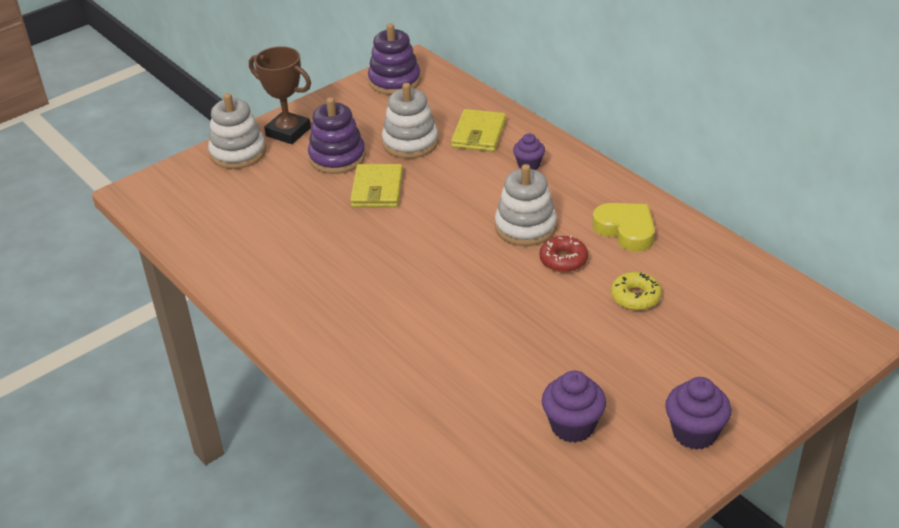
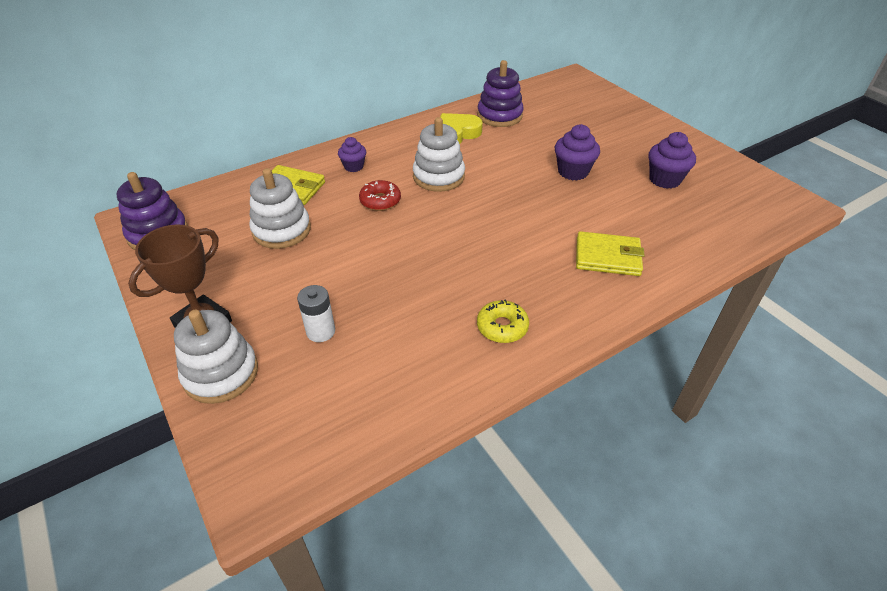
camera: 85 degrees left, 5 degrees up
purple stacking toy [308,97,366,174] -> purple stacking toy moved to [477,60,524,127]
yellow wallet [350,164,403,207] -> yellow wallet moved to [576,231,645,276]
red donut [539,236,588,272] -> red donut moved to [359,180,401,211]
yellow donut [611,272,662,310] -> yellow donut moved to [477,299,529,343]
purple cupcake [665,377,731,450] -> purple cupcake moved to [555,124,600,181]
none -> white battery [297,285,335,342]

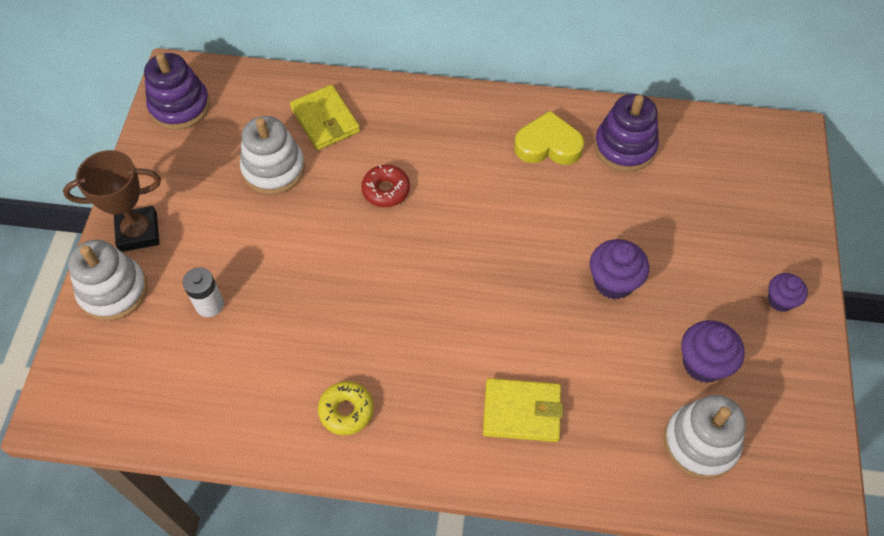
camera: 40 degrees right, 15 degrees up
purple cupcake [338,137,366,172] -> purple cupcake moved to [768,273,808,312]
white stacking toy [413,117,465,192] -> white stacking toy moved to [664,395,746,479]
yellow wallet [576,231,645,276] -> yellow wallet turned 45 degrees counterclockwise [483,378,563,442]

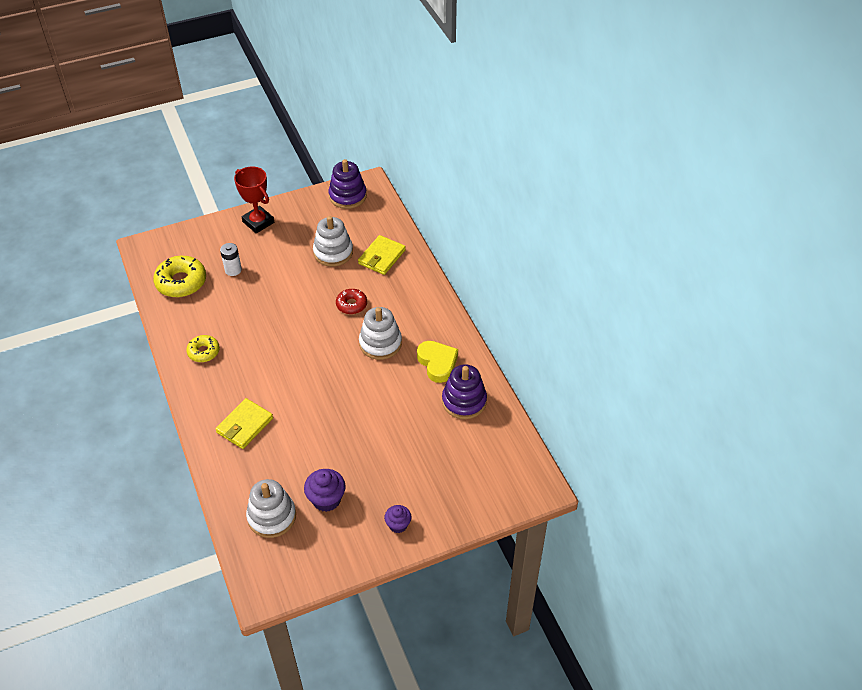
camera: 60 degrees right, 10 degrees down
brown trophy [63,150,161,252] -> red trophy [234,166,274,233]
white stacking toy [68,240,148,321] -> white stacking toy moved to [359,307,402,360]
yellow wallet [483,378,563,442] -> yellow wallet turned 60 degrees clockwise [215,398,273,449]
purple cupcake [590,239,649,300] -> none
none -> yellow donut [153,256,206,297]

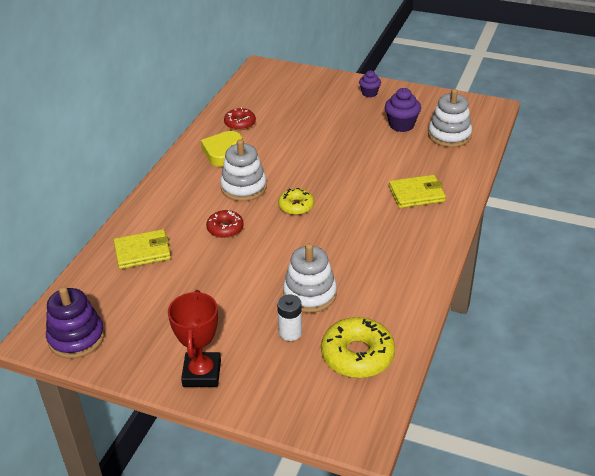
camera: 135 degrees left, 10 degrees down
yellow donut [186,335,220,362] -> yellow donut moved to [278,188,314,215]
white stacking toy [313,216,353,267] -> white stacking toy moved to [283,243,337,313]
purple stacking toy [442,364,487,419] -> red donut [224,107,256,130]

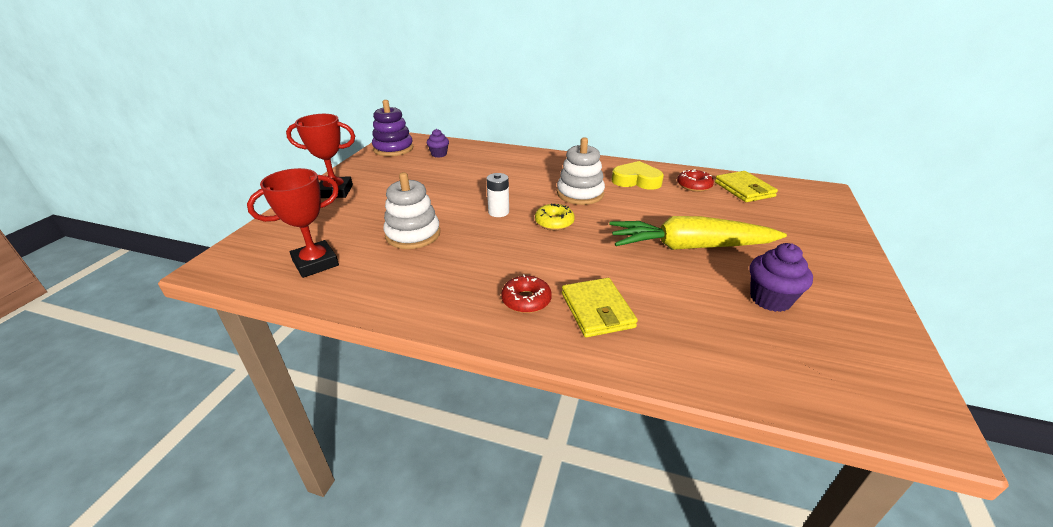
camera: 85 degrees right, 5 degrees down
yellow wallet [114,229,171,269] -> yellow wallet moved to [715,171,778,202]
red donut [206,210,244,238] -> red donut moved to [501,275,552,313]
white battery [277,295,302,341] -> white battery moved to [486,173,509,217]
yellow donut [321,317,395,378] -> red trophy [247,168,339,278]
purple cupcake [359,70,381,97] -> purple cupcake moved to [427,129,449,158]
white stacking toy [428,89,472,147] -> none
none -> yellow carrot [609,216,787,250]

